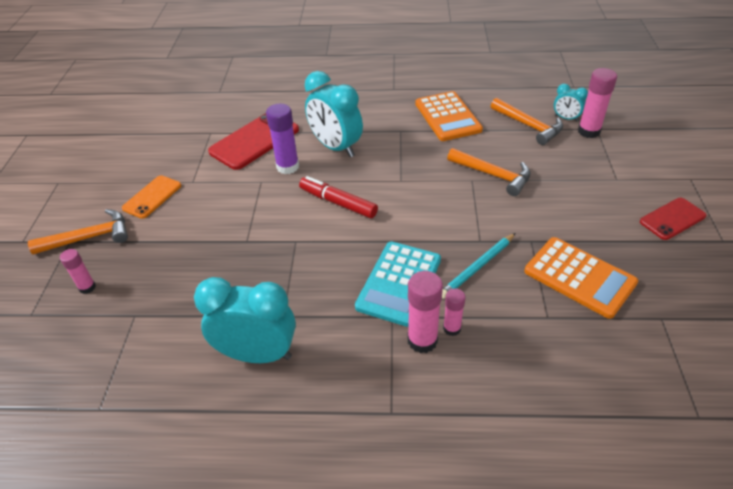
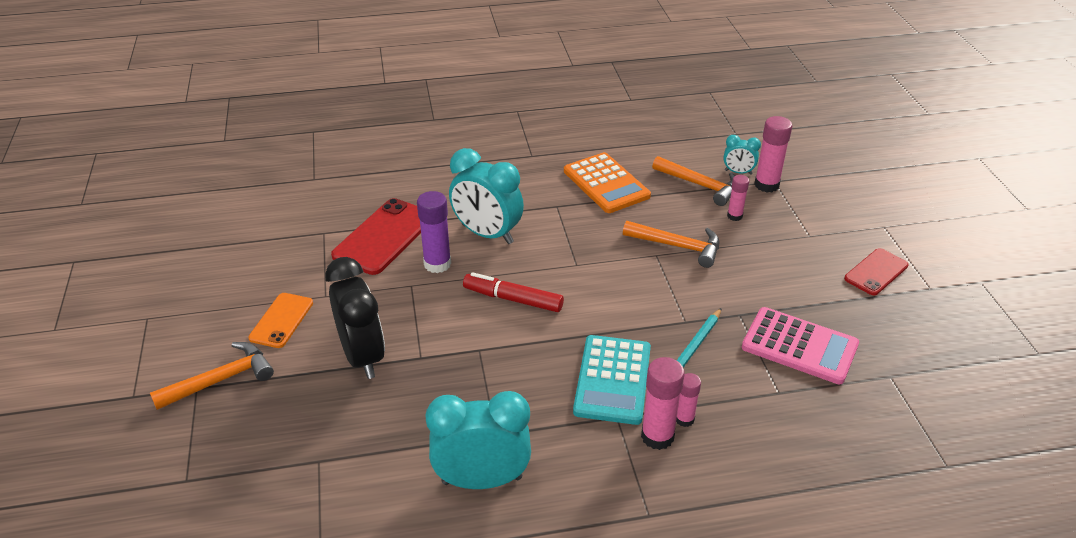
camera: 15 degrees left, 5 degrees down
pink glue stick [60,249,96,294] -> pink glue stick moved to [727,175,749,221]
orange calculator [524,237,638,319] -> pink calculator [742,307,859,384]
none -> black clock [325,257,385,379]

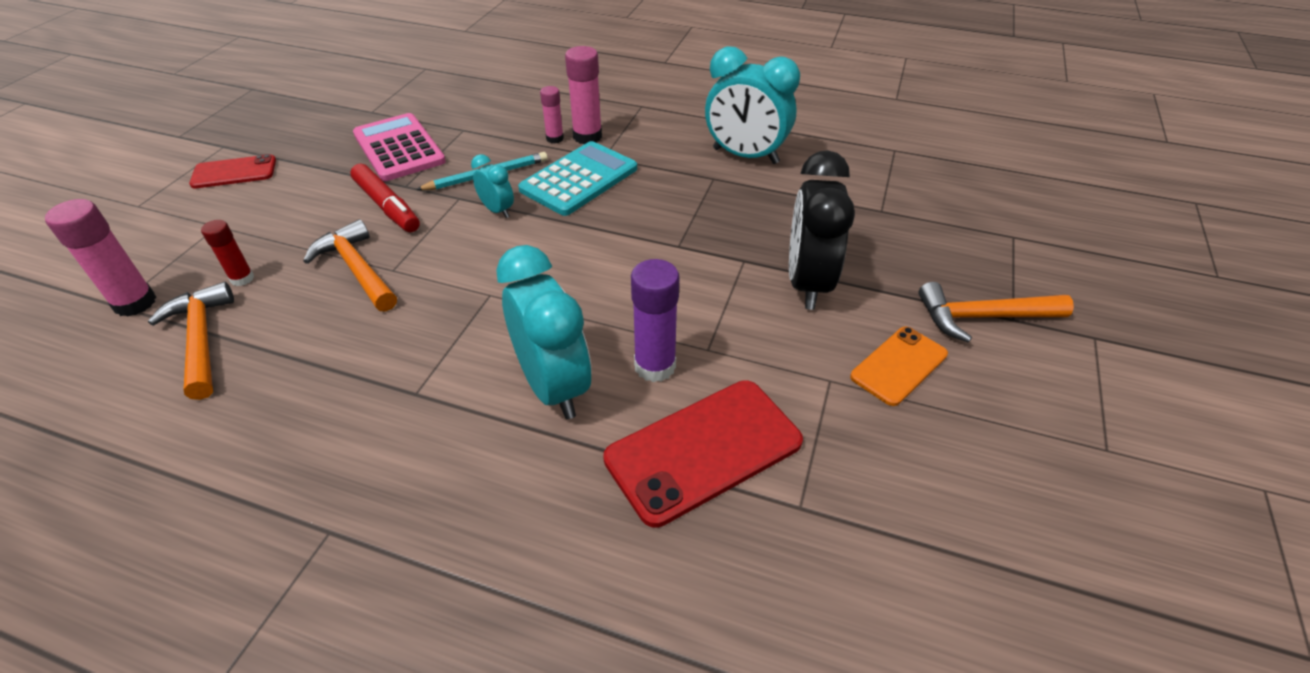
camera: 150 degrees left, 5 degrees up
red marker [463,272,564,312] -> red marker moved to [350,164,420,232]
orange calculator [564,152,651,213] -> none
turquoise clock [723,135,761,175] -> turquoise clock moved to [471,154,514,218]
pink glue stick [727,175,749,221] -> red glue stick [201,220,254,286]

